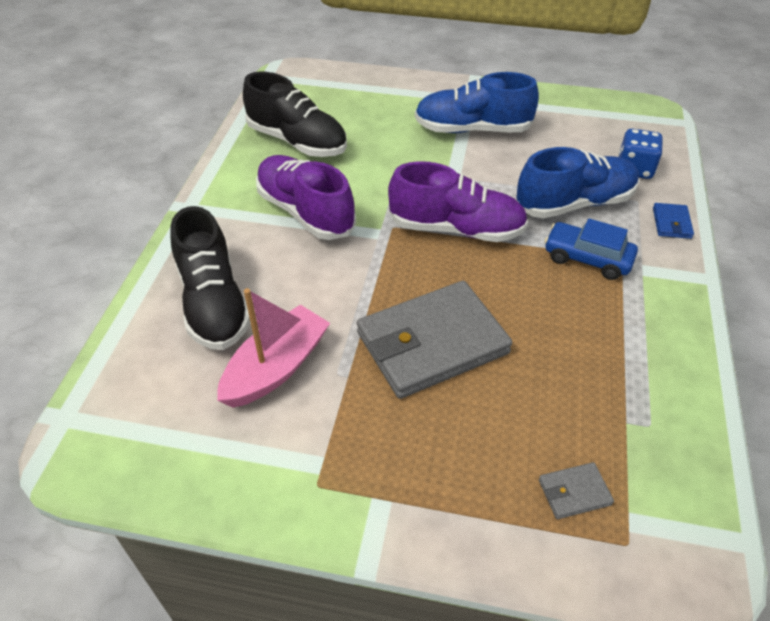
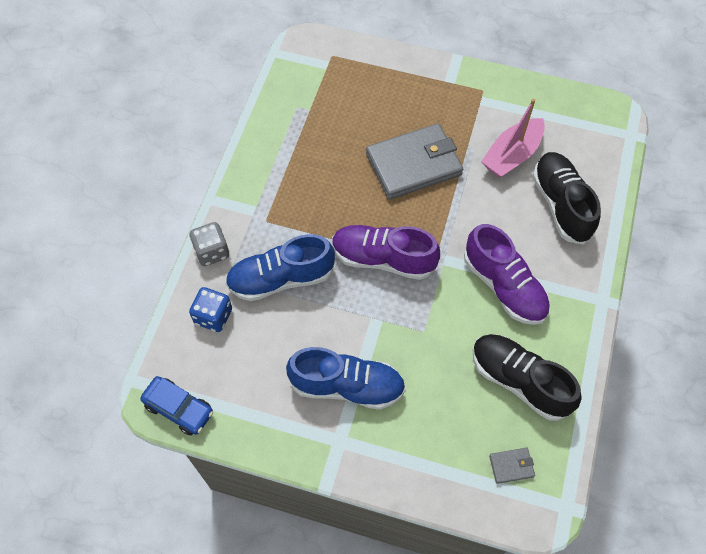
camera: 175 degrees left, 15 degrees up
grey wallet [539,462,614,519] -> grey wallet moved to [489,448,535,484]
blue car [545,218,638,280] -> blue car moved to [140,376,213,435]
blue wallet [653,203,694,239] -> grey dice [189,222,229,266]

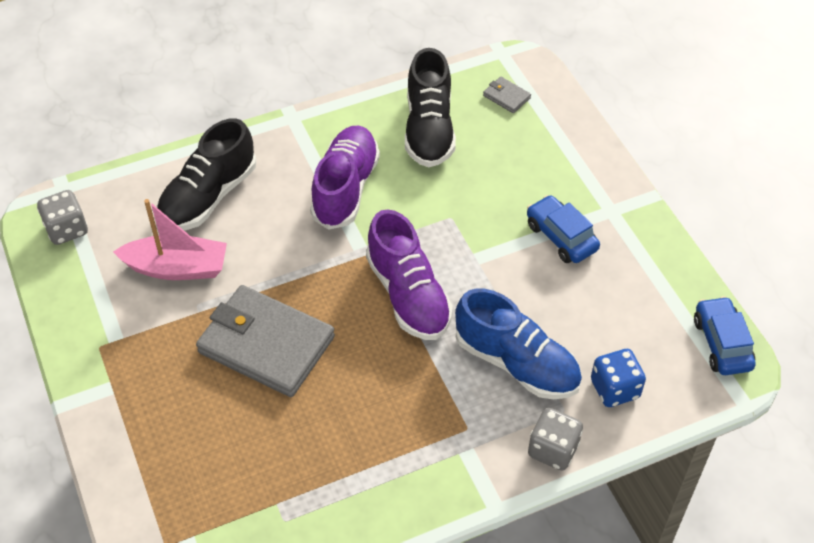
camera: 130 degrees left, 10 degrees down
blue shoe [286,347,406,410] -> blue car [527,195,600,263]
none -> grey dice [37,190,88,245]

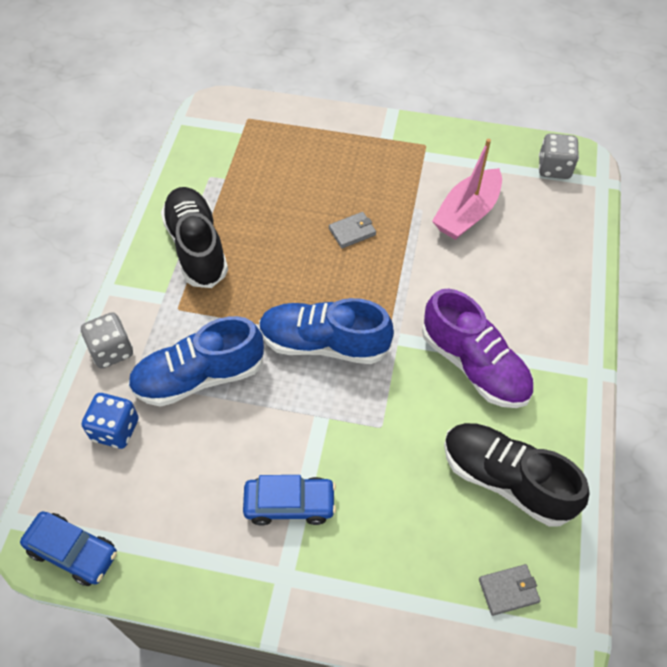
camera: 125 degrees right, 5 degrees up
black shoe [156,118,256,230] -> black shoe moved to [161,187,228,288]
grey wallet [196,285,335,397] -> grey wallet [329,212,376,248], size x0.41
purple shoe [366,209,453,340] -> blue shoe [259,298,394,364]

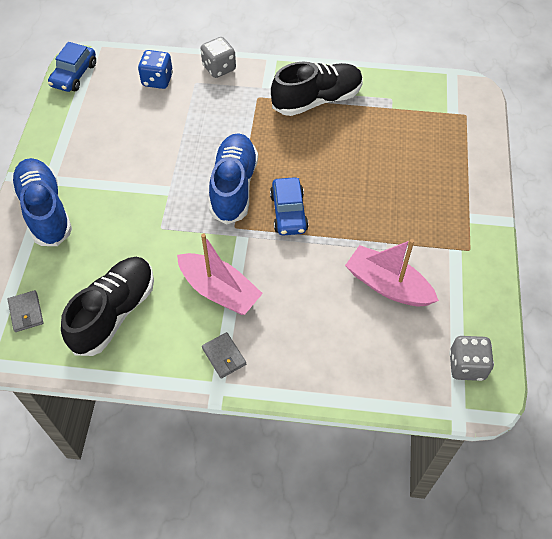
camera: 85 degrees right, 0 degrees up
blue shoe [128,316,264,407] -> blue shoe moved to [11,158,72,246]
blue car [243,475,336,526] -> blue car moved to [270,177,309,236]
grey wallet [329,212,376,248] -> grey wallet moved to [202,332,246,378]
purple shoe [422,289,534,408] -> pink boat [177,233,263,315]

